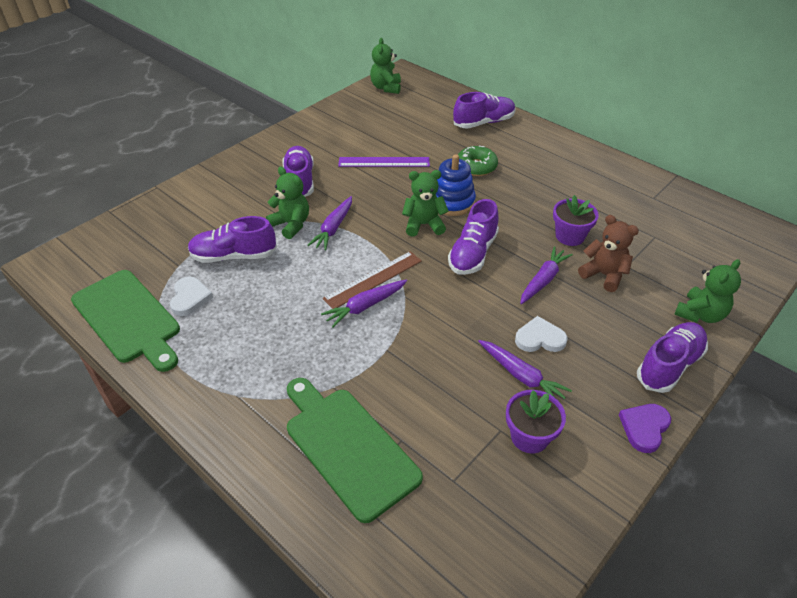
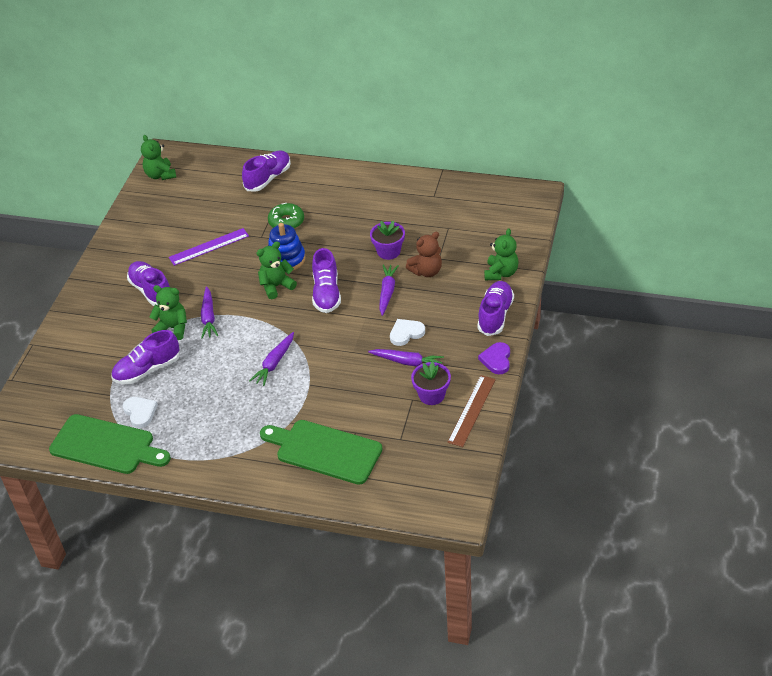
camera: 25 degrees left, 0 degrees up
brown ruler [323,251,422,309] -> brown ruler moved to [447,375,496,447]
brown teddy bear [578,215,639,292] -> brown teddy bear turned 135 degrees clockwise [406,232,442,277]

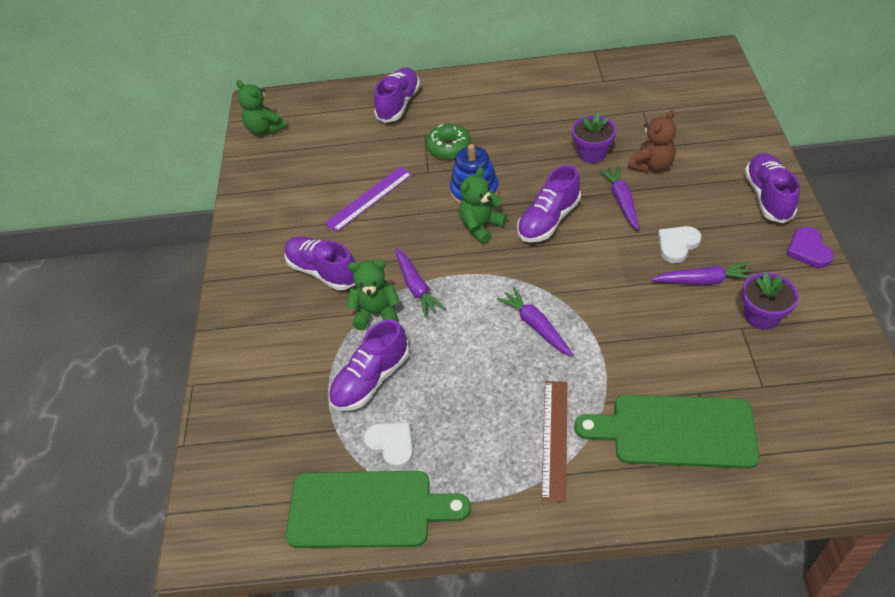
camera: 15 degrees left, 5 degrees up
purple carrot [249,332,294,386] -> purple carrot turned 135 degrees clockwise [497,287,573,356]
purple shoe [312,248,341,313] -> purple shoe turned 60 degrees clockwise [517,165,581,242]
brown ruler [447,375,496,447] -> brown ruler moved to [541,381,567,502]
green teddy bear [484,228,519,280] -> none

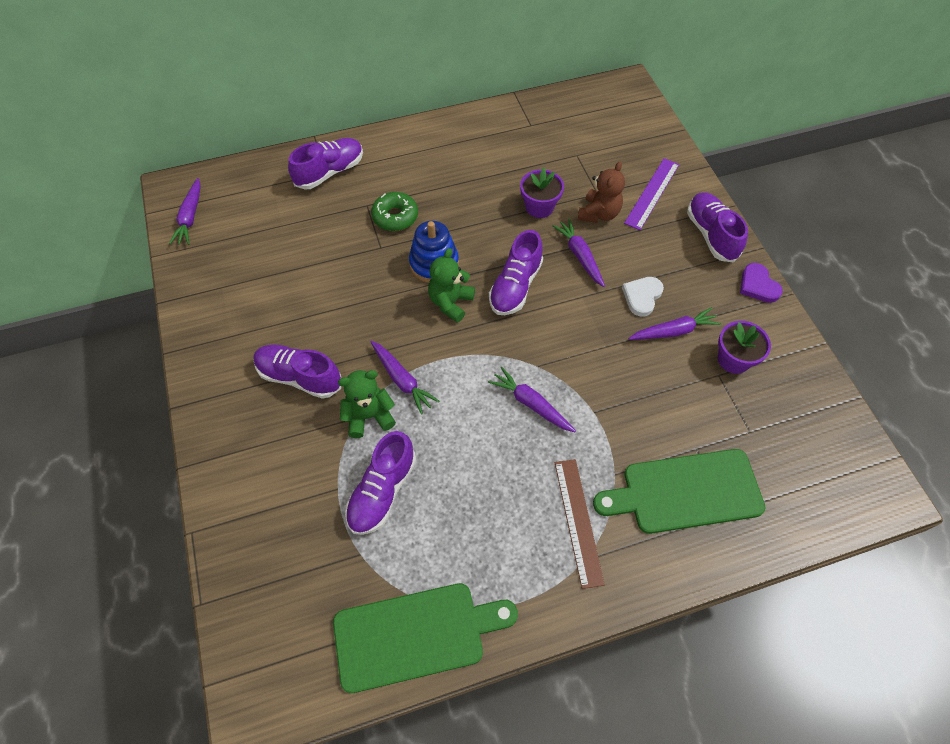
camera: 20 degrees left, 10 degrees up
green teddy bear [237,80,287,135] -> purple carrot [169,178,201,245]
purple ruler [325,167,413,232] -> purple ruler moved to [624,158,679,230]
white heart [363,422,413,469] -> none
purple shoe [374,67,420,123] -> purple shoe turned 45 degrees clockwise [288,138,363,189]

